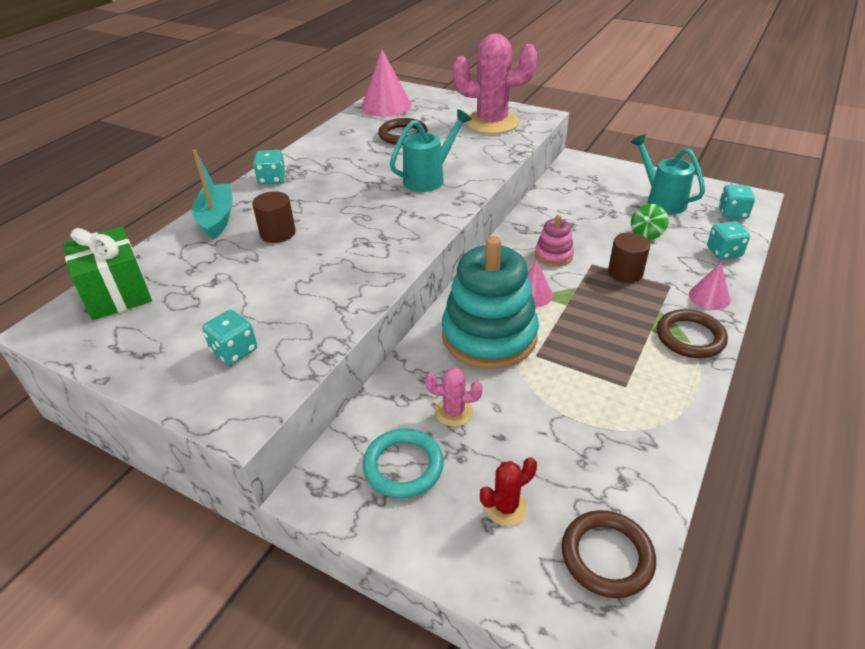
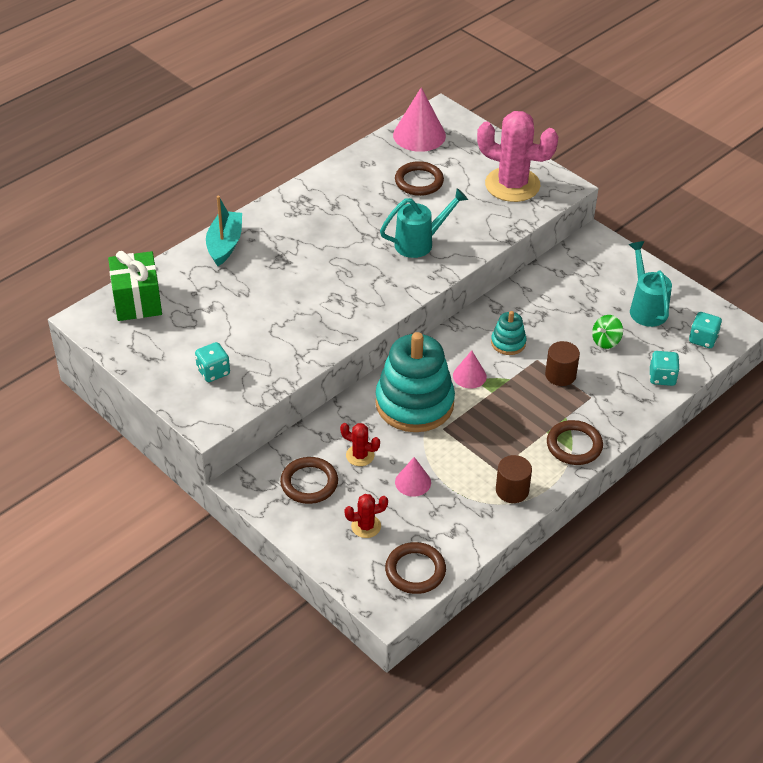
camera: 15 degrees right, 5 degrees up
brown cylinder [252,191,296,243] -> brown cylinder moved to [496,455,532,503]
turquoise dice [253,150,286,185] -> none
turquoise ring [363,428,444,498] -> brown ring [280,457,338,504]
pink cactus [425,367,482,426] -> red cactus [340,423,380,466]
pink stacking toy [535,215,574,267] -> turquoise stacking toy [491,311,526,355]
pink cone [689,263,730,310] -> pink cone moved to [395,457,431,497]

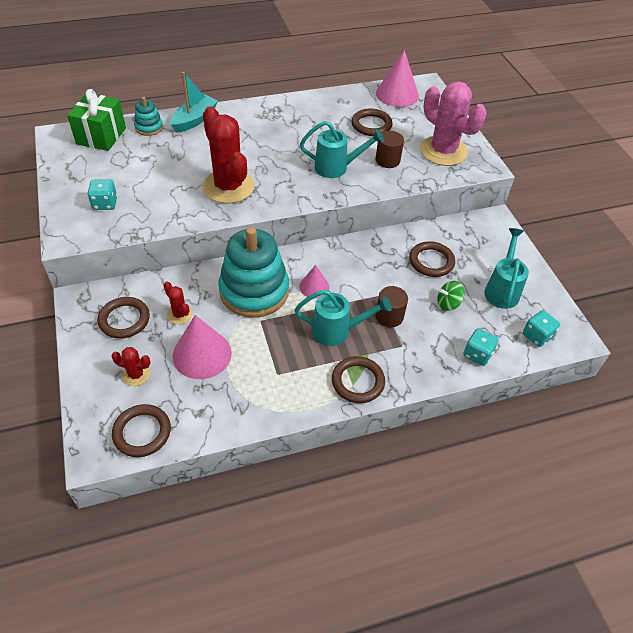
camera: 25 degrees right, 5 degrees up
pink cone [395,457,431,497] -> pink cone [172,315,232,379], size x1.78
turquoise stacking toy [491,311,526,355] -> turquoise stacking toy moved to [134,97,163,136]
brown cylinder [496,455,532,503] -> brown cylinder moved to [376,131,404,168]
none -> red cactus [203,106,255,204]
none -> turquoise watering can [295,289,392,346]
none -> brown ring [409,241,455,277]

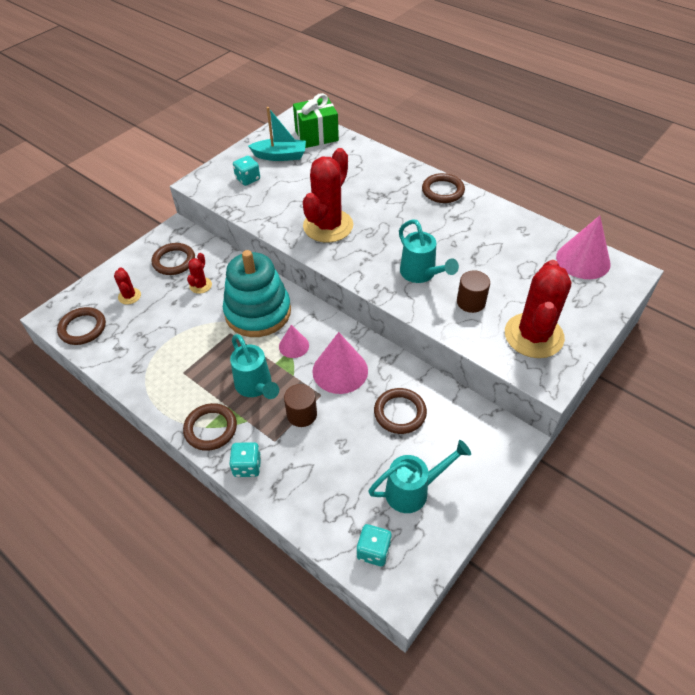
camera: 60 degrees right, 0 degrees up
turquoise stacking toy [134,97,163,136] -> none
turquoise boat [170,72,218,133] -> turquoise boat moved to [248,107,306,161]
pink cone [172,315,232,379] -> pink cone moved to [313,332,368,394]
brown ring [352,109,393,136] -> brown ring moved to [422,173,465,203]
pink cactus [420,81,487,166] -> red cactus [505,260,572,358]
green spinning top [437,281,465,311] -> none
turquoise dice [463,328,498,366] -> turquoise dice moved to [229,442,261,477]

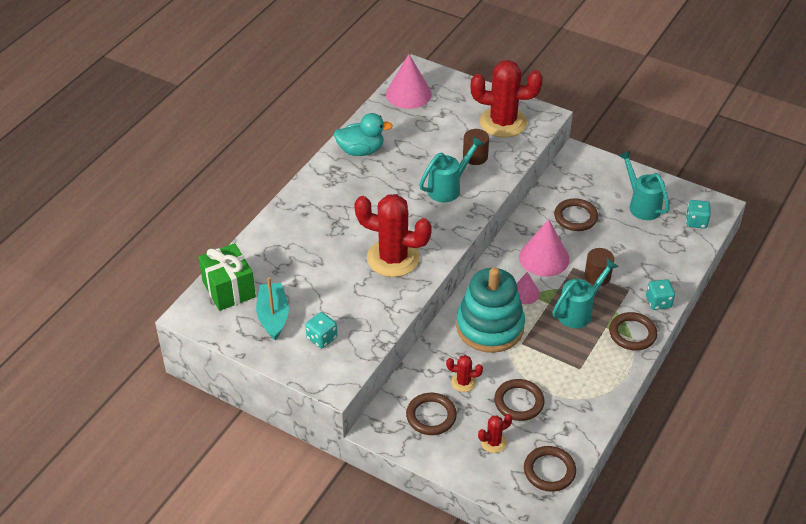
camera: 100 degrees left, 5 degrees down
brown ring [422,173,465,203] -> brown ring moved to [494,379,545,421]
none -> turquoise duck [334,113,393,156]

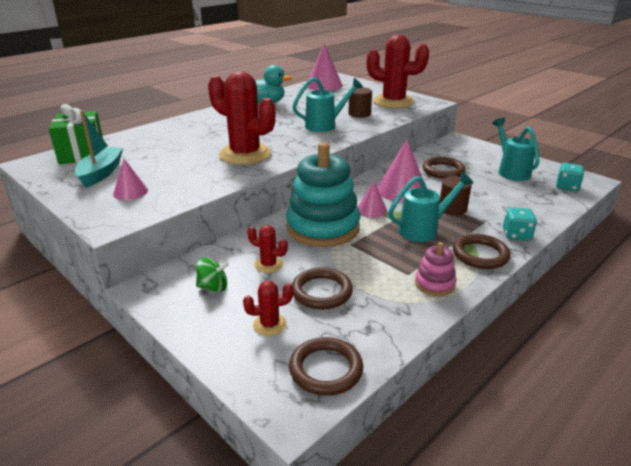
camera: 15 degrees right, 15 degrees down
turquoise dice [305,312,337,348] -> pink cone [113,159,148,200]
brown ring [406,393,457,435] -> green spinning top [196,258,229,292]
none -> pink stacking toy [415,242,456,296]

